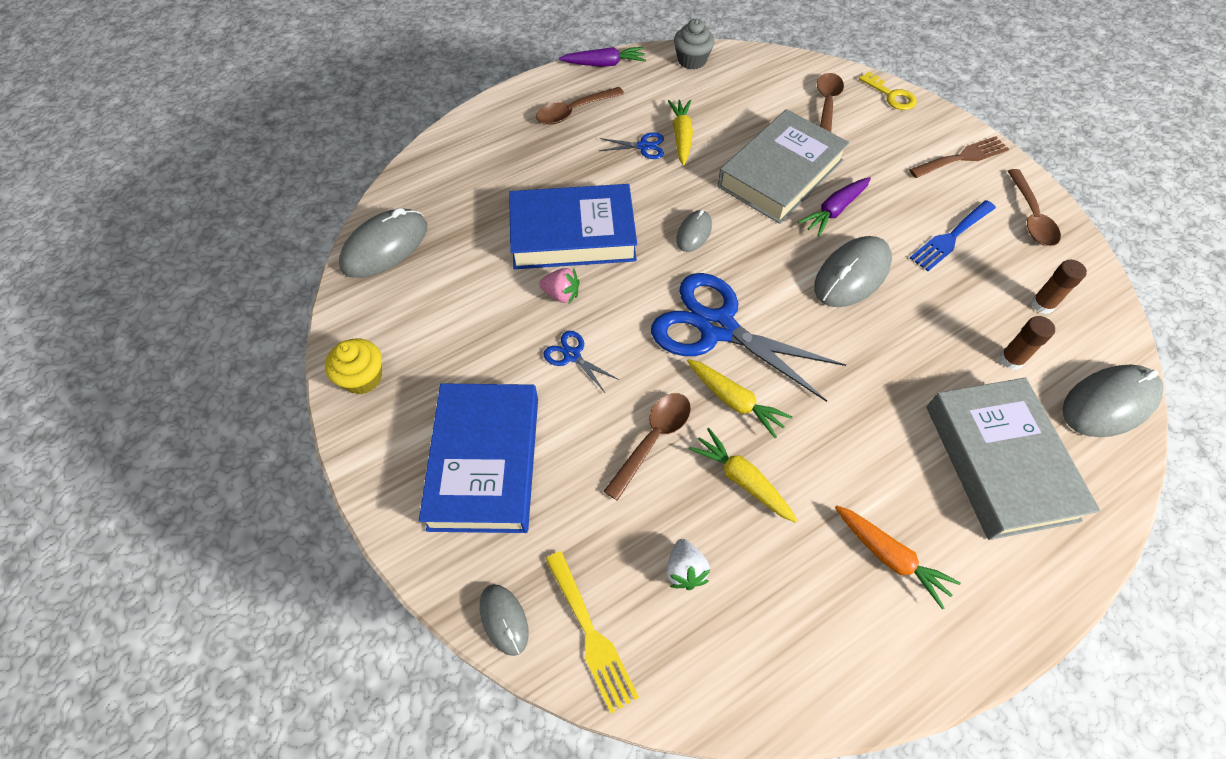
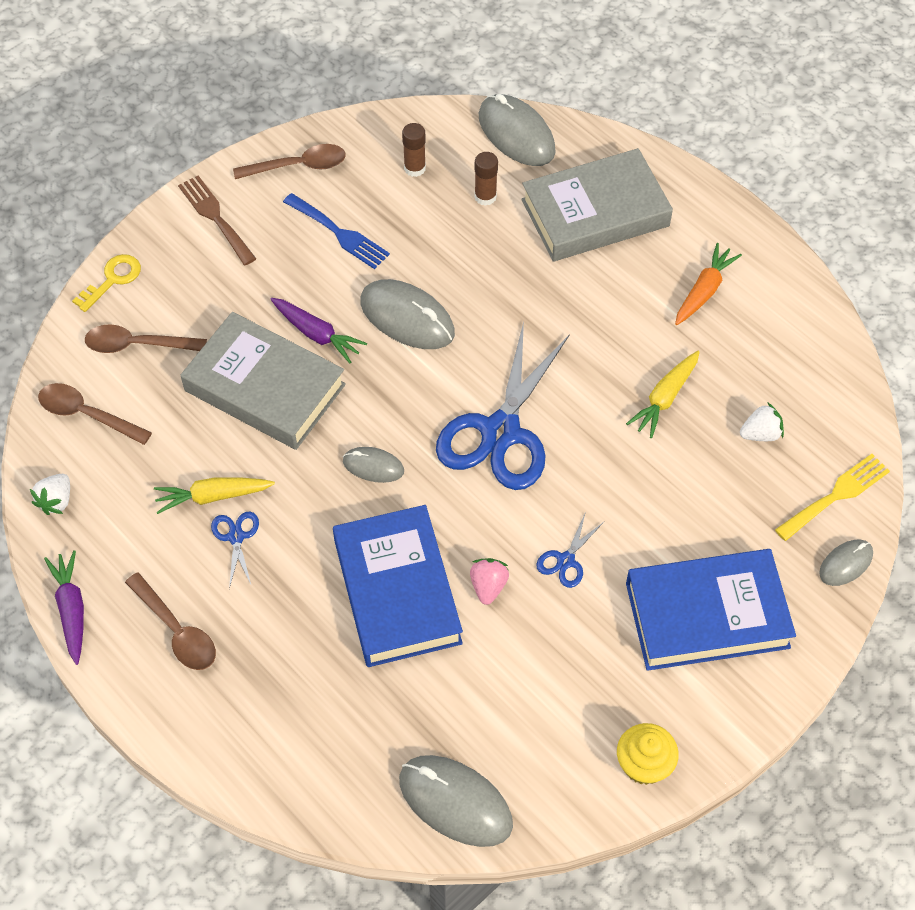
camera: 100 degrees left, 0 degrees up
brown spoon [604,393,691,501] -> brown spoon moved to [38,383,152,445]
grey cupcake [674,19,715,70] -> white strawberry [30,474,70,515]
yellow carrot [687,359,792,438] -> none

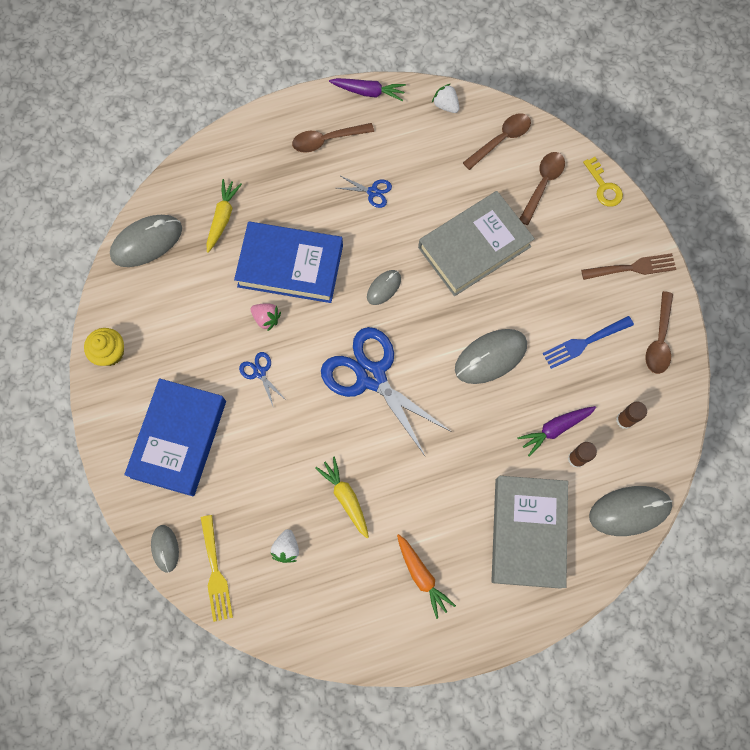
camera: 115 degrees right, 15 degrees up
yellow carrot [154,477,275,514] -> yellow carrot moved to [206,179,242,253]
purple carrot [270,298,367,363] -> purple carrot moved to [517,406,596,457]

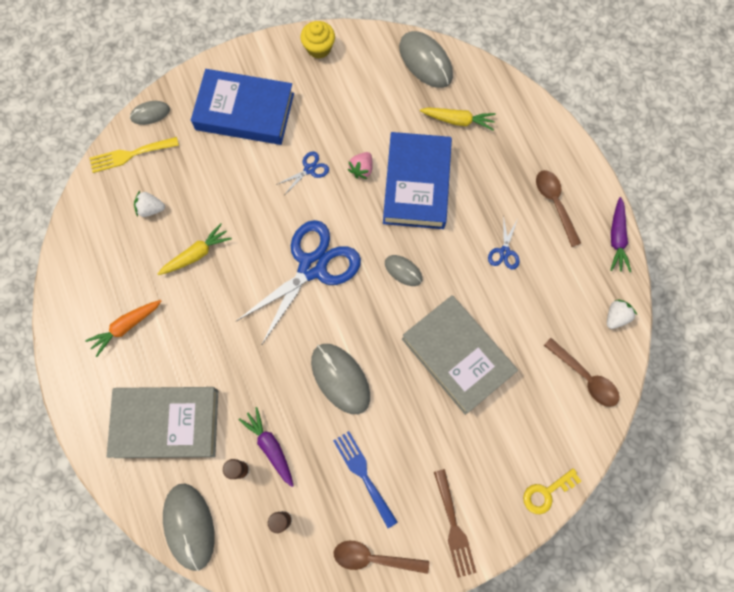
camera: 85 degrees right, 0 degrees up
brown spoon [520,152,565,225] -> none

